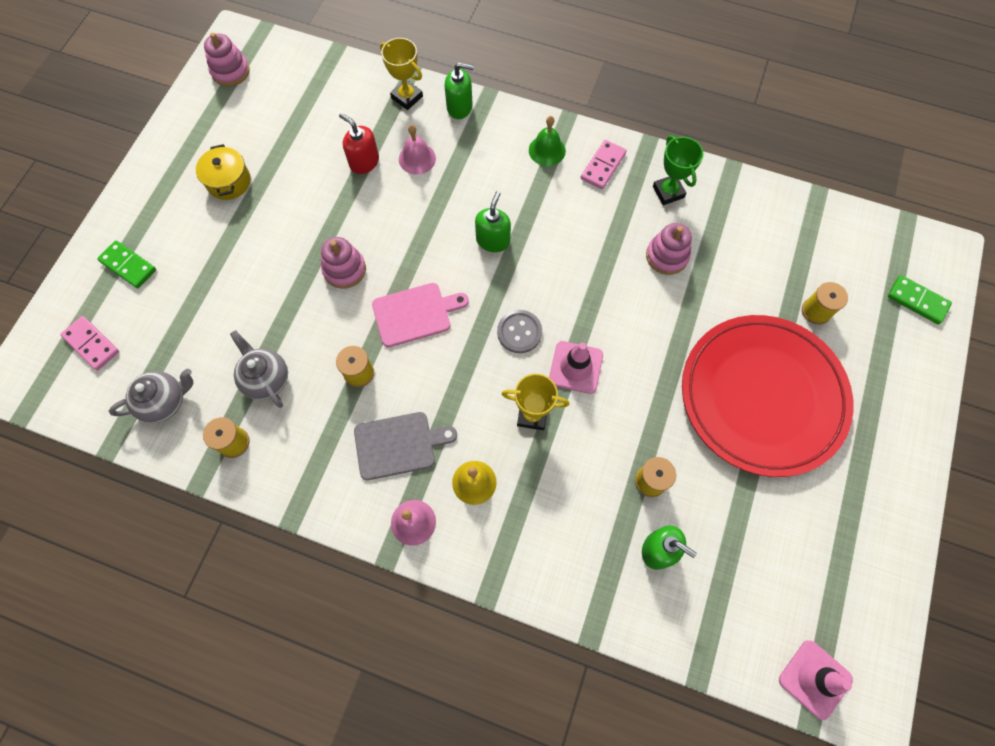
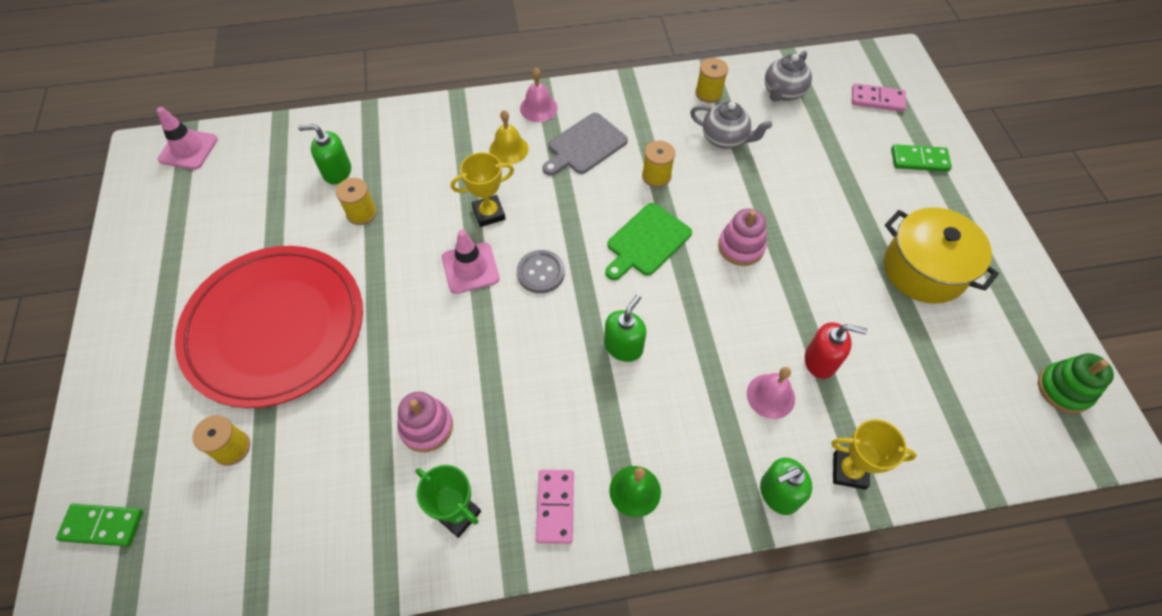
camera: 150 degrees right, 10 degrees down
yellow pot [196,144,251,200] -> yellow pot [884,207,999,304], size x1.61
pink stacking toy [204,33,250,87] -> green stacking toy [1038,353,1114,414]
pink cutting board [372,283,469,347] -> green cutting board [605,203,692,280]
green soap dispenser [475,191,511,252] -> green soap dispenser turned 135 degrees counterclockwise [604,295,646,362]

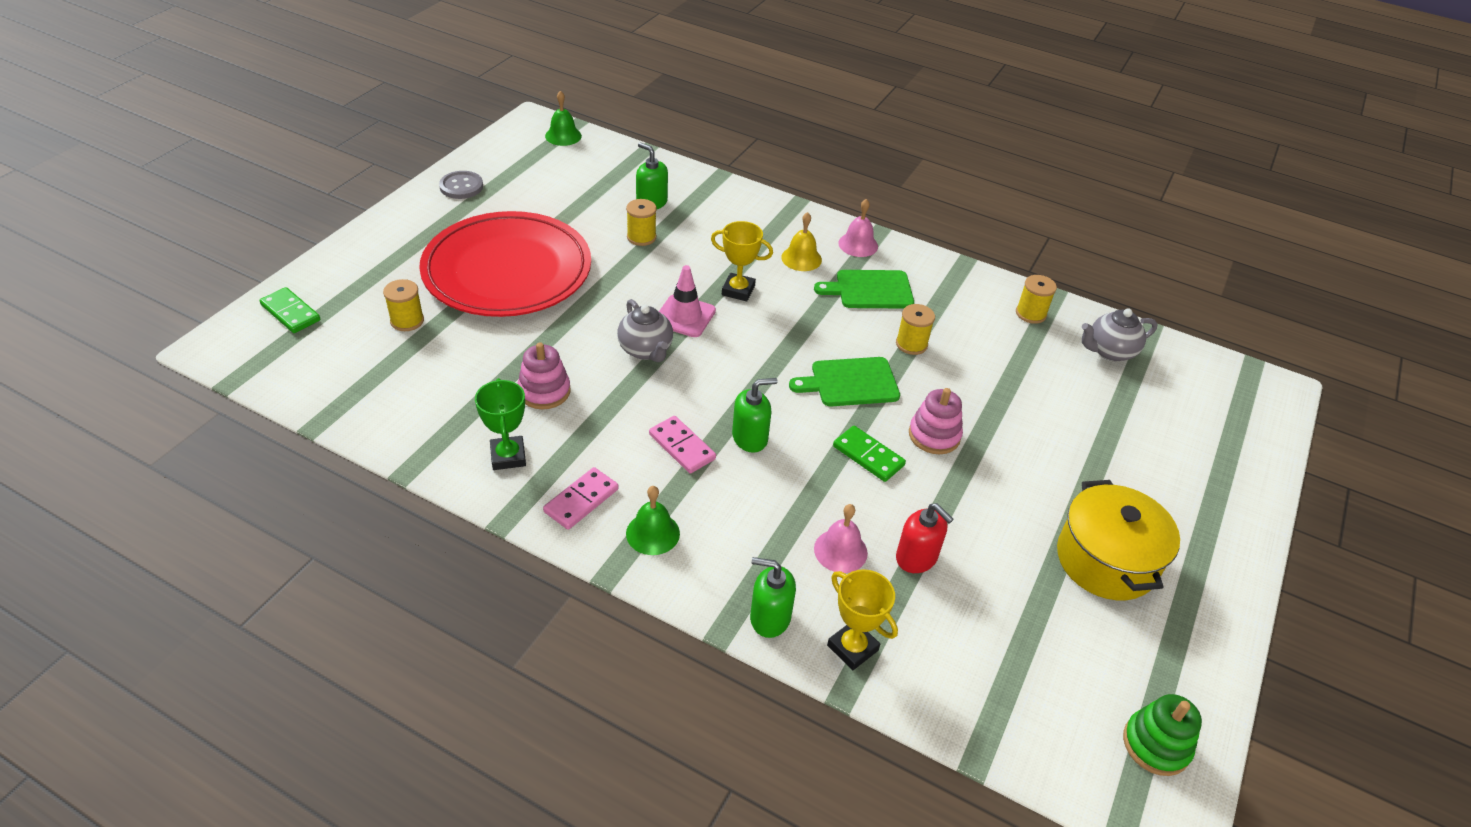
camera: 35 degrees right, 15 degrees down
pink traffic cone [157,107,218,170] -> green bell [545,91,582,146]
grey button [517,250,565,293] -> grey button moved to [439,171,483,199]
grey cutting board [542,113,628,176] -> green cutting board [814,270,914,308]
grey teapot [690,101,772,149] -> grey teapot moved to [617,299,673,362]
pink domino [852,83,906,112] -> pink domino moved to [649,416,716,473]
green domino [891,144,952,172] -> green domino moved to [833,426,906,482]

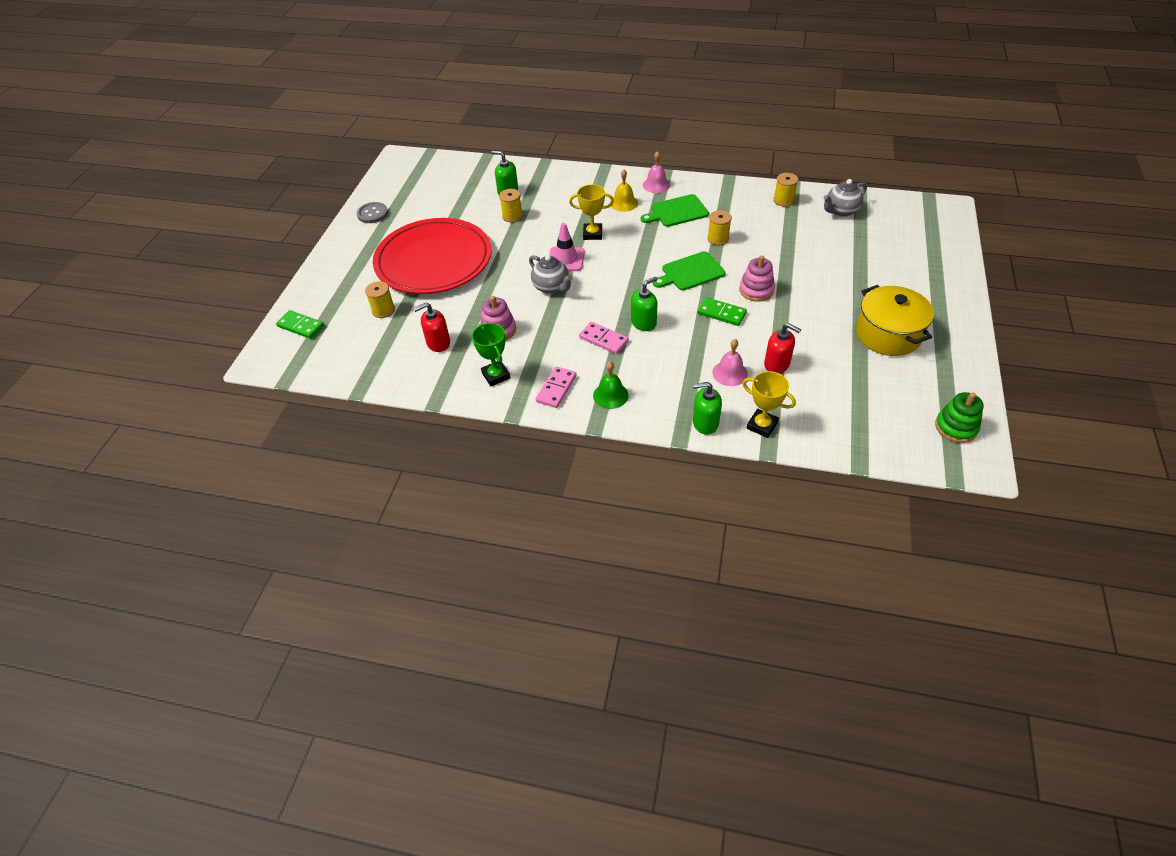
camera: 10 degrees left, 5 degrees up
green bell [545,91,582,146] -> none
none -> red soap dispenser [414,303,450,352]

